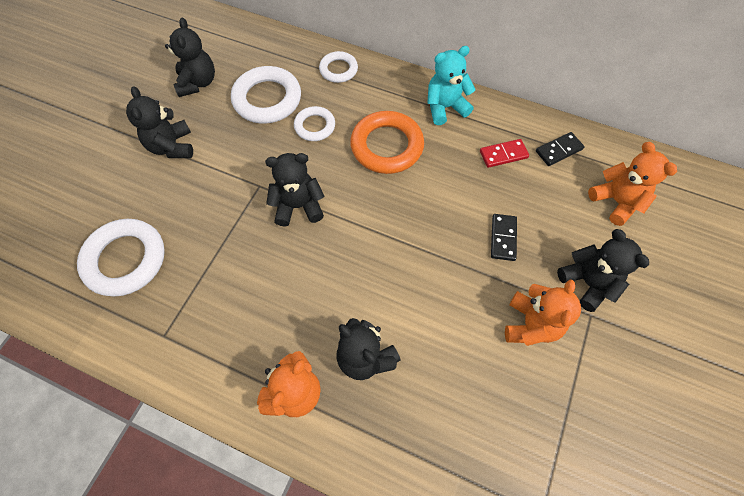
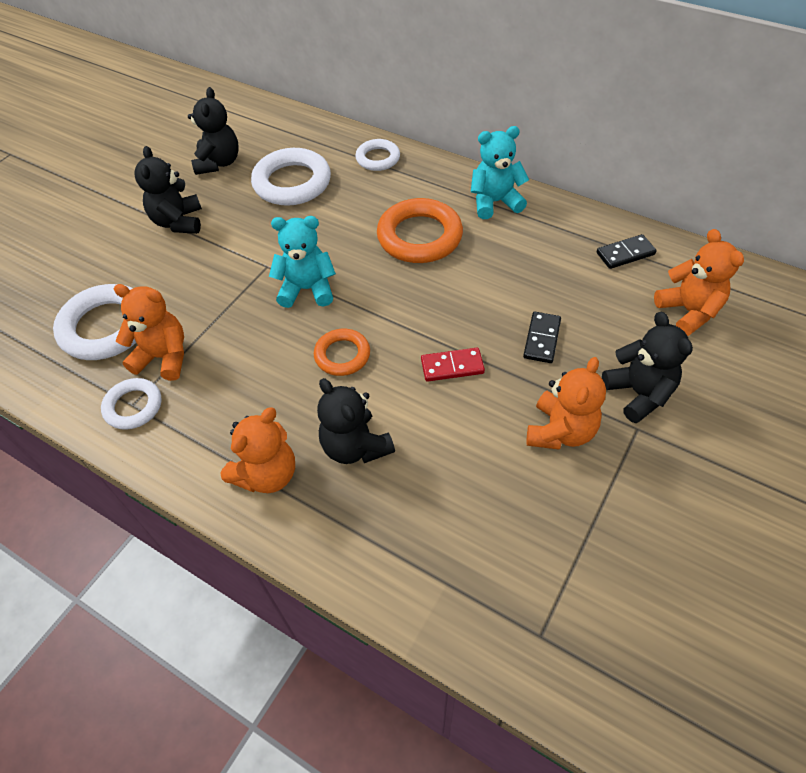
camera: 10 degrees right, 10 degrees down
black teddy bear [265,153,325,227] -> turquoise teddy bear [269,216,336,308]
white ring [294,106,335,141] -> white ring moved to [101,378,162,430]
red domino [480,139,529,168] -> red domino moved to [421,348,485,382]
none -> orange teddy bear [114,284,184,381]
none -> orange ring [314,329,370,376]

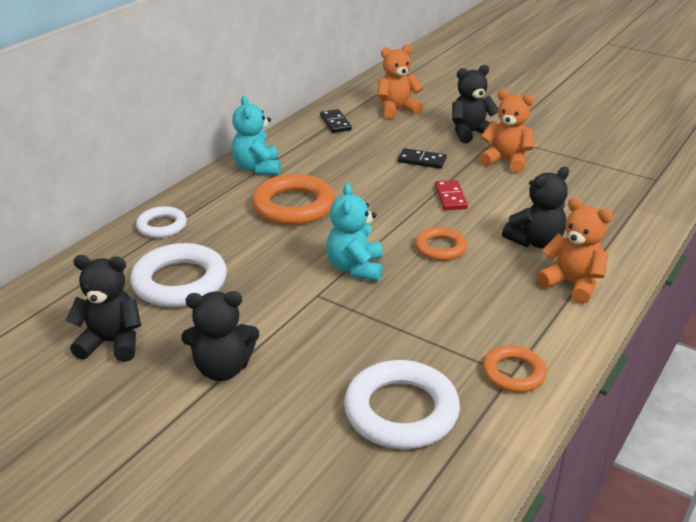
camera: 90 degrees left, 20 degrees down
white ring [101,378,162,430] -> orange ring [483,345,547,393]
orange teddy bear [114,284,184,381] -> none

